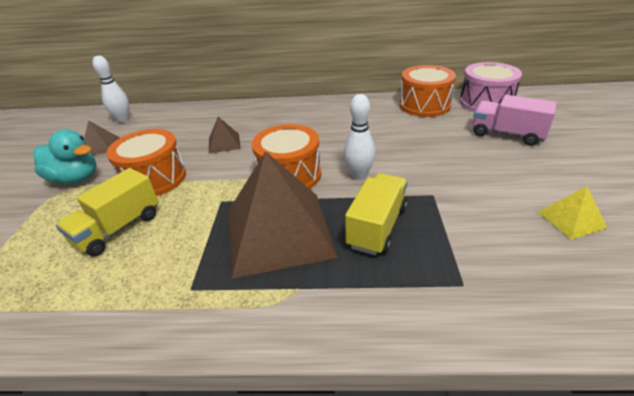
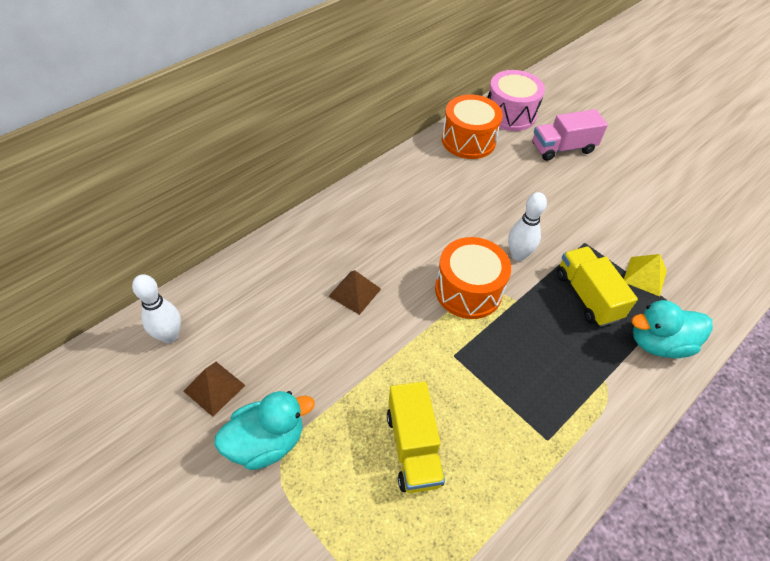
camera: 50 degrees left, 15 degrees up
orange drum [106,129,186,196] -> none
brown pyramid [229,151,338,279] -> none
yellow pyramid [538,186,607,240] -> yellow pyramid moved to [624,254,667,296]
none -> turquoise duck [632,300,713,358]

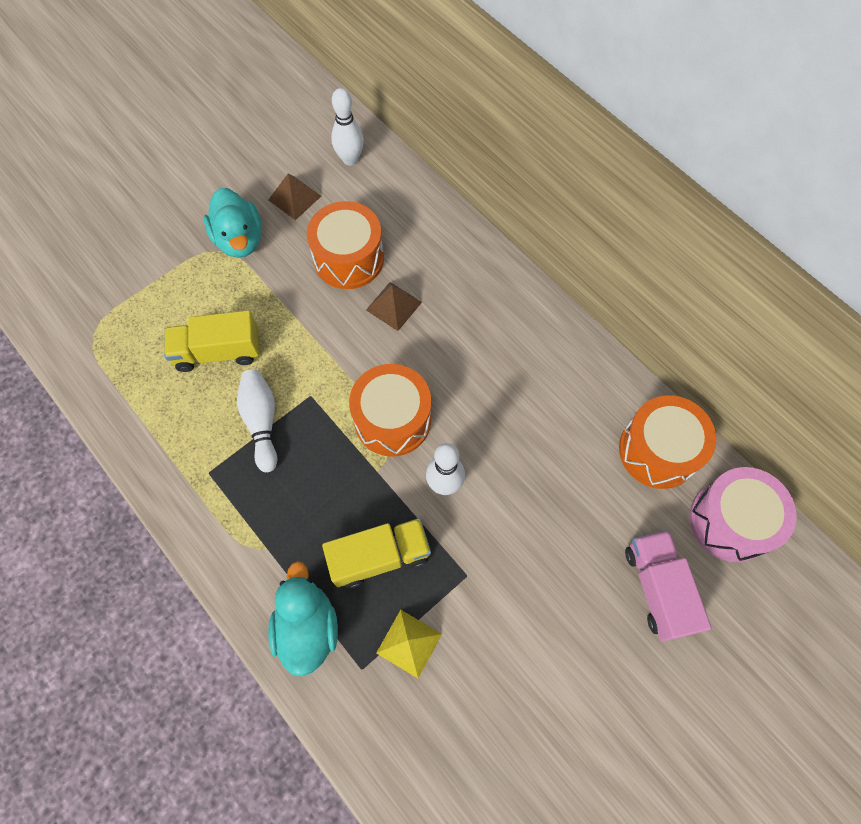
camera: 95 degrees right, 15 degrees up
none -> white bowling pin [237,370,277,472]
none -> orange drum [307,201,384,289]

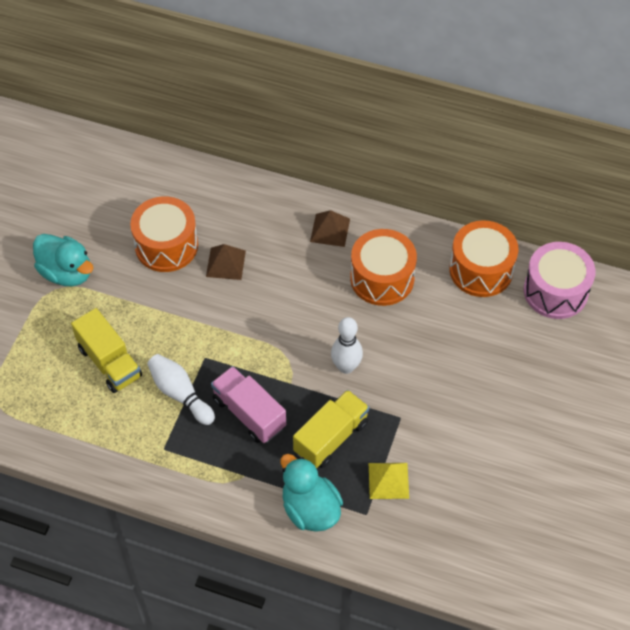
camera: 30 degrees left, 10 degrees down
yellow truck [164,310,260,372] -> yellow truck turned 90 degrees counterclockwise [71,308,142,393]
brown pyramid [268,173,321,220] -> brown pyramid moved to [310,210,350,247]
white bowling pin [331,88,364,166] -> none
orange drum [349,364,431,456] -> orange drum moved to [350,229,417,306]
pink truck [625,530,711,641] -> pink truck moved to [211,366,286,443]

